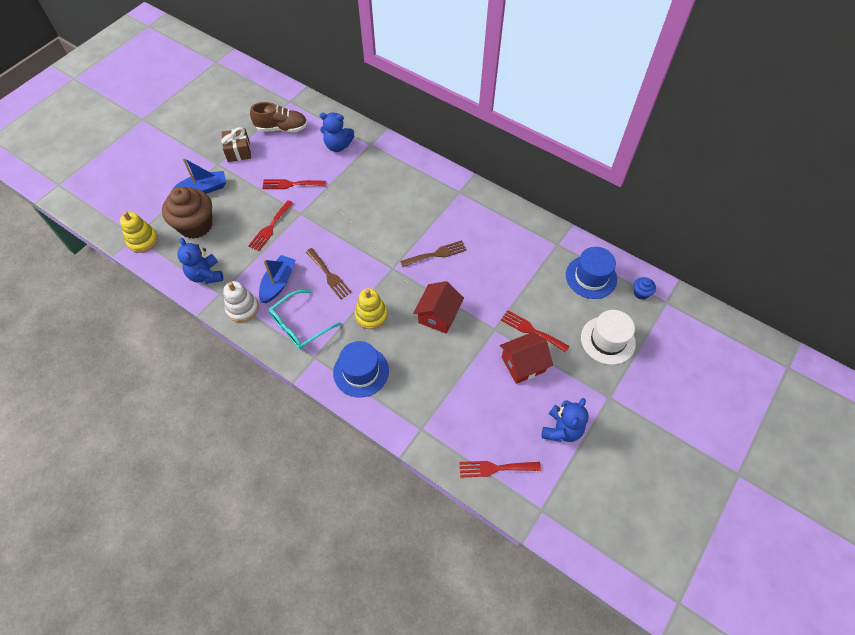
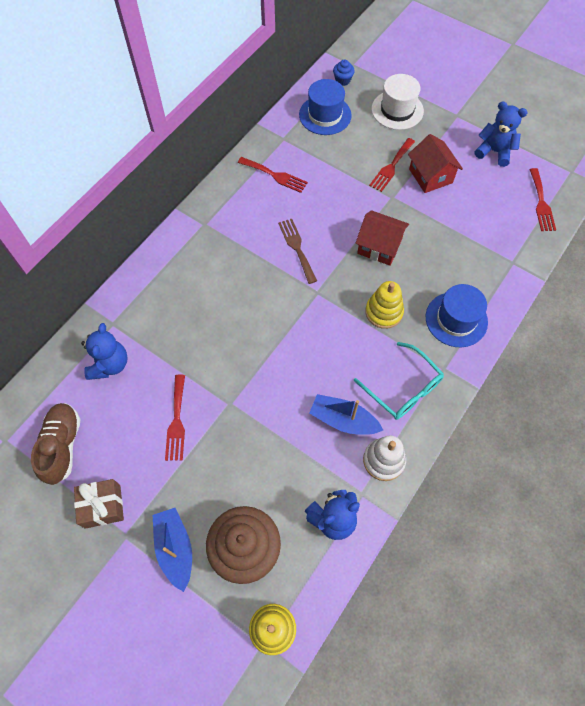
camera: 90 degrees left, 5 degrees up
red fork [248,200,294,251] -> red fork moved to [238,157,308,193]
brown fork [306,248,352,299] -> none

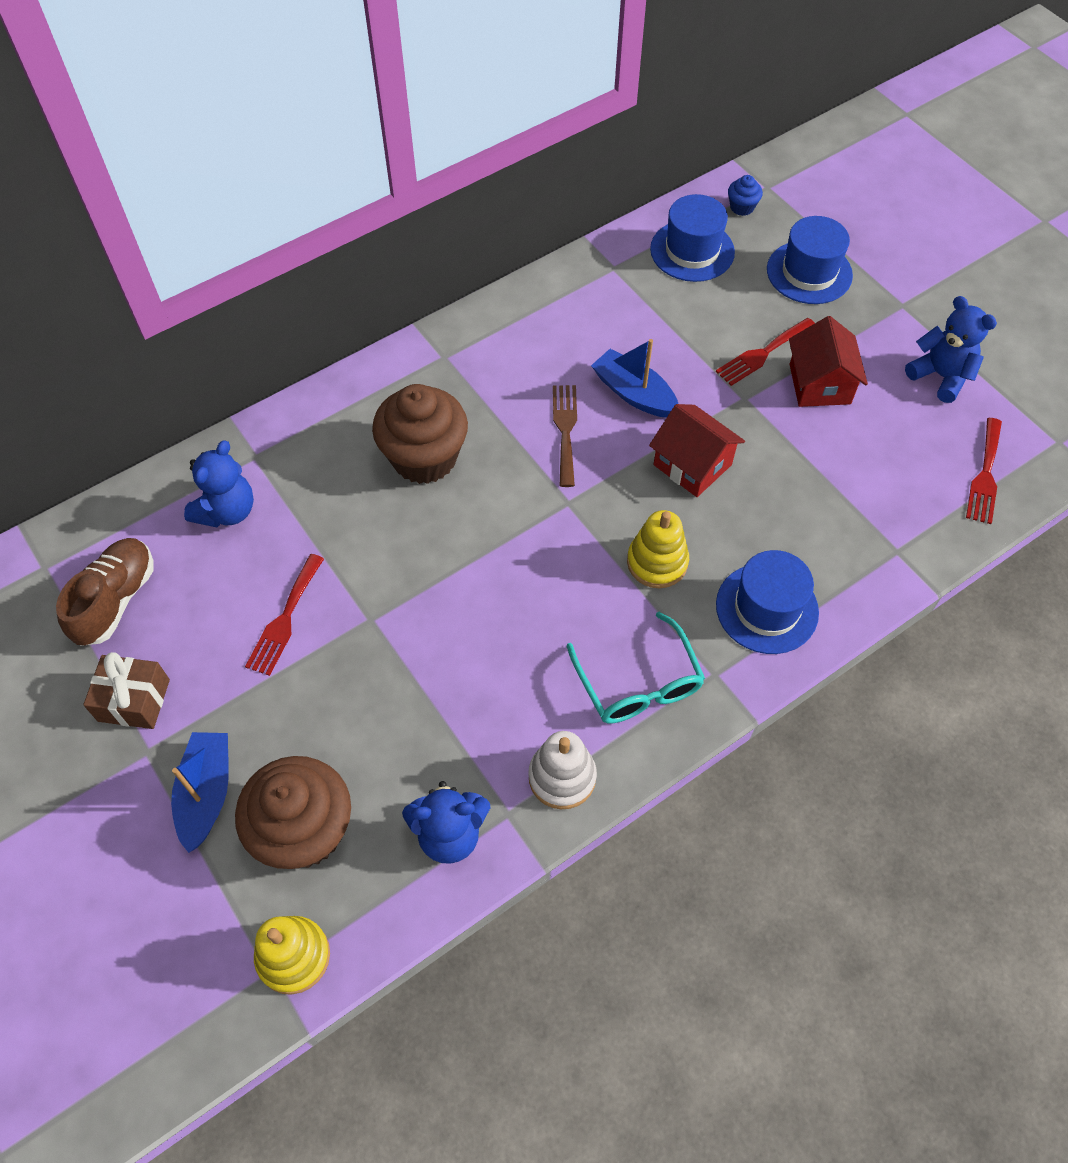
camera: 20 degrees right, 5 degrees down
red fork [238,157,308,193] -> none
blue boat [309,394,383,435] -> blue boat moved to [591,339,678,417]
white hat [371,74,424,130] -> blue hat [767,216,853,304]
none -> brown cupcake [372,384,468,484]

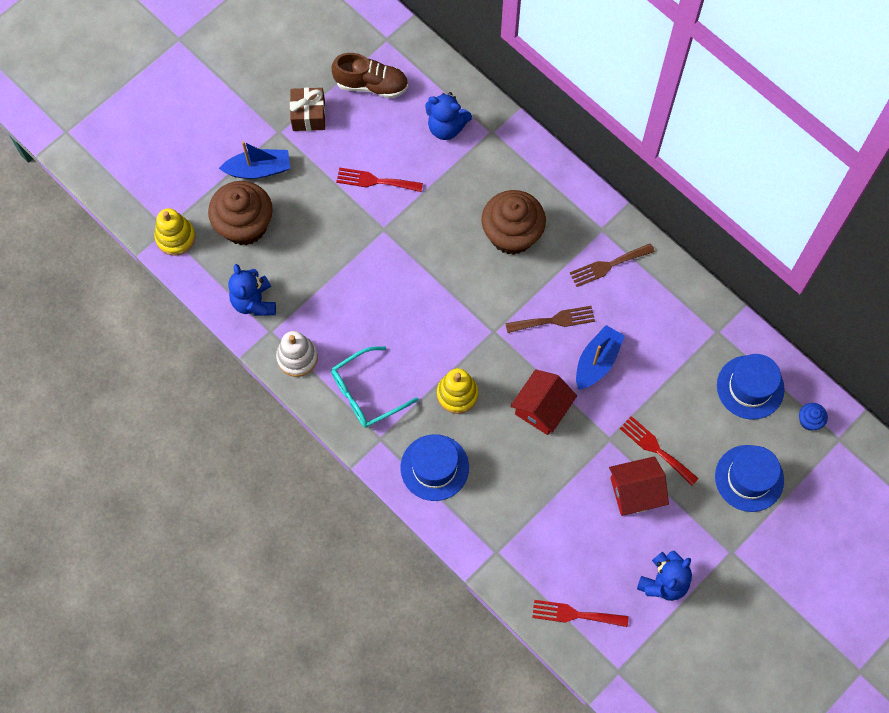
camera: 80 degrees right, 10 degrees up
none -> brown fork [570,243,655,287]

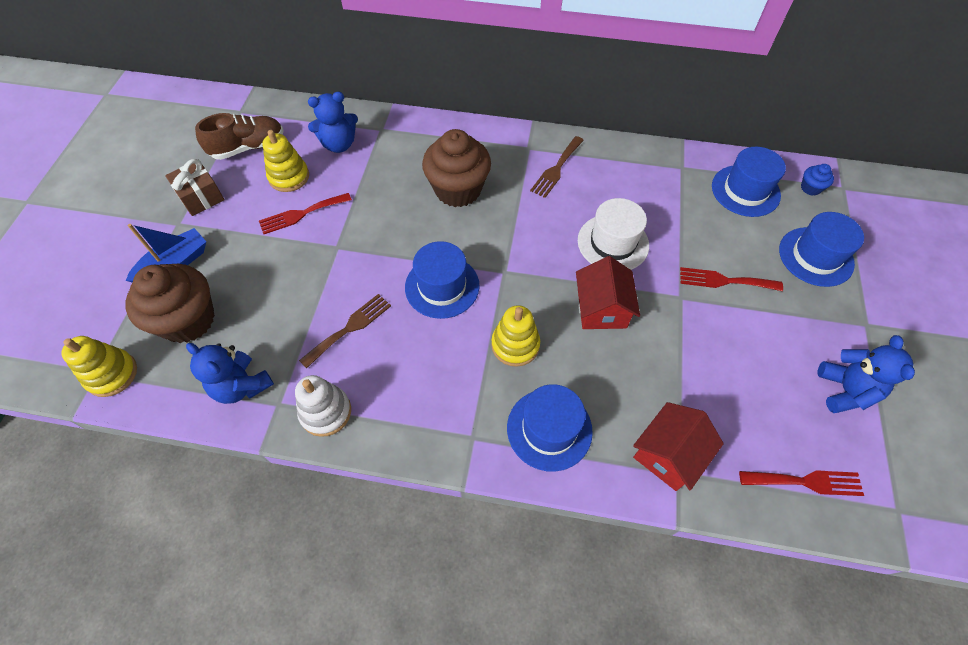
camera: 35 degrees left, 10 degrees down
turquoise glasses [331,346,418,428] -> none
brown fork [505,306,595,333] -> brown fork moved to [299,294,391,368]
red fork [532,600,629,627] -> red fork turned 150 degrees counterclockwise [739,470,864,496]
blue boat [576,325,625,390] -> white hat [578,198,649,270]
red house [609,456,669,516] -> red house moved to [633,402,724,491]
none -> yellow stacking toy [263,130,309,192]
none -> blue hat [405,241,479,319]

